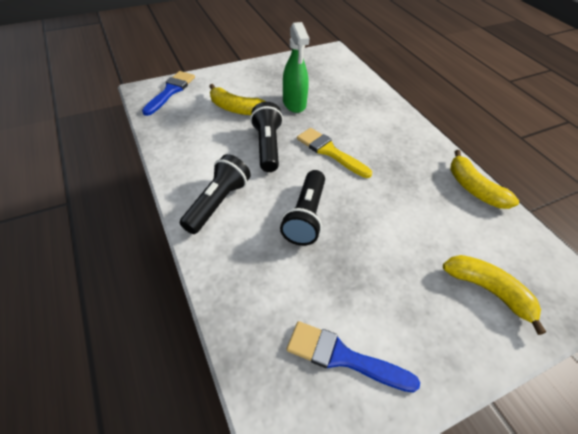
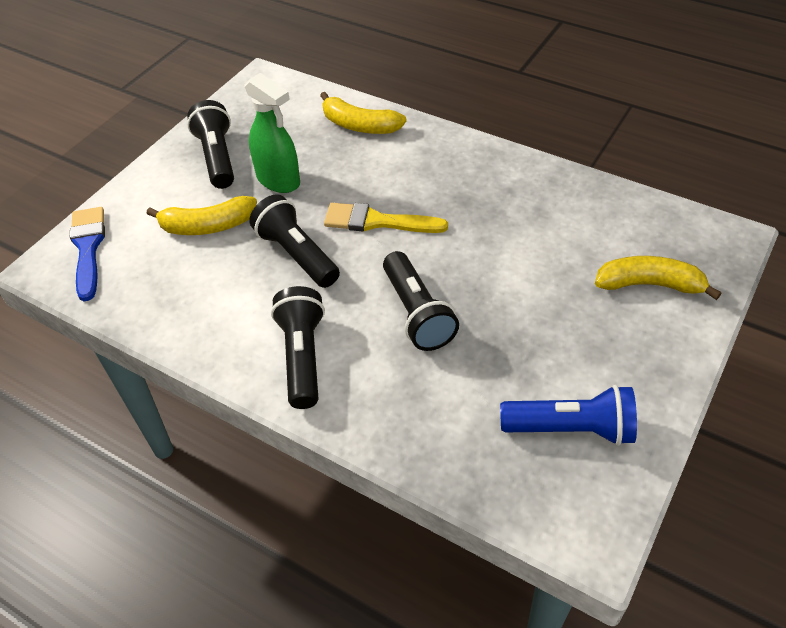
camera: 30 degrees left, 0 degrees up
blue brush [287,321,420,393] -> blue flashlight [500,385,637,446]
yellow banana [450,150,519,209] -> yellow banana moved to [320,92,407,134]
none -> black flashlight [187,100,234,189]

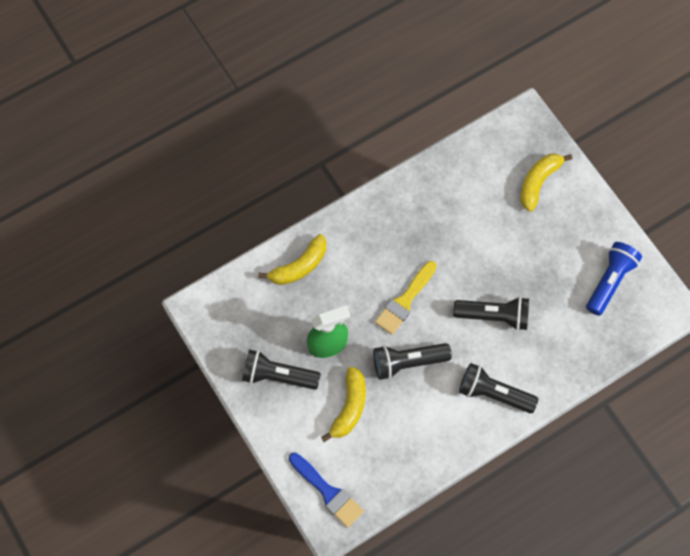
camera: 65 degrees left, 20 degrees up
blue brush [70,207,105,301] -> blue brush turned 150 degrees counterclockwise [289,453,363,528]

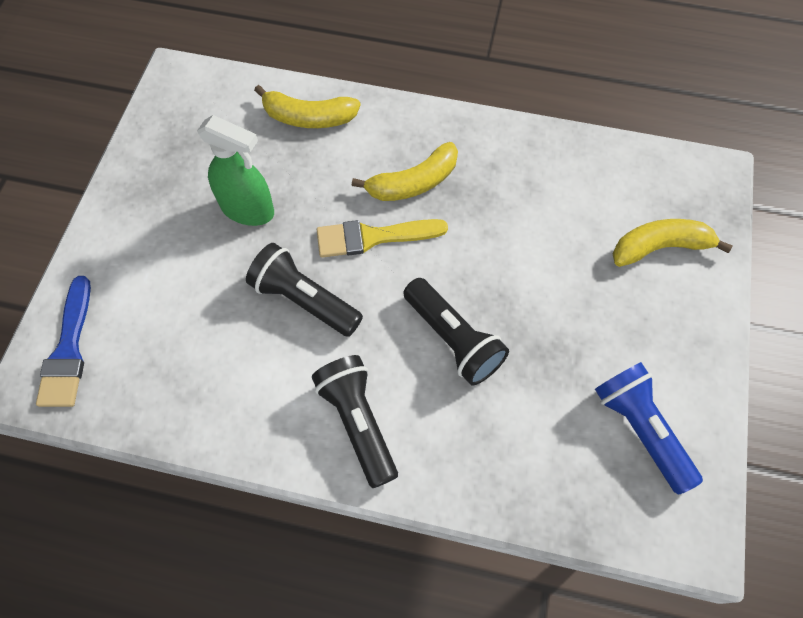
camera: 45 degrees right, 5 degrees down
black flashlight [242,349,321,390] -> none
yellow banana [321,366,366,442] -> yellow banana moved to [352,142,458,201]
blue flashlight [586,242,642,316] -> blue flashlight turned 105 degrees counterclockwise [595,362,703,495]

